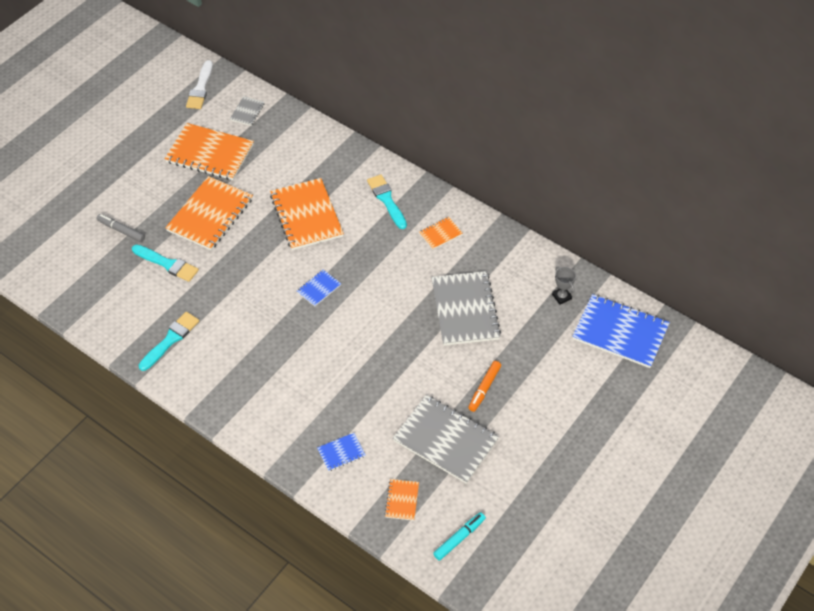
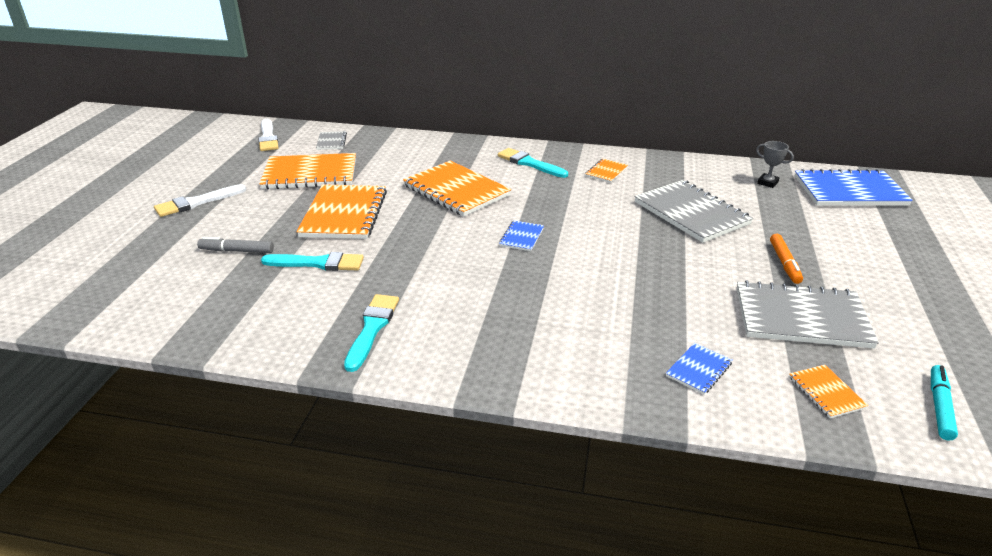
camera: 25 degrees left, 20 degrees down
none -> white brush [154,184,246,217]

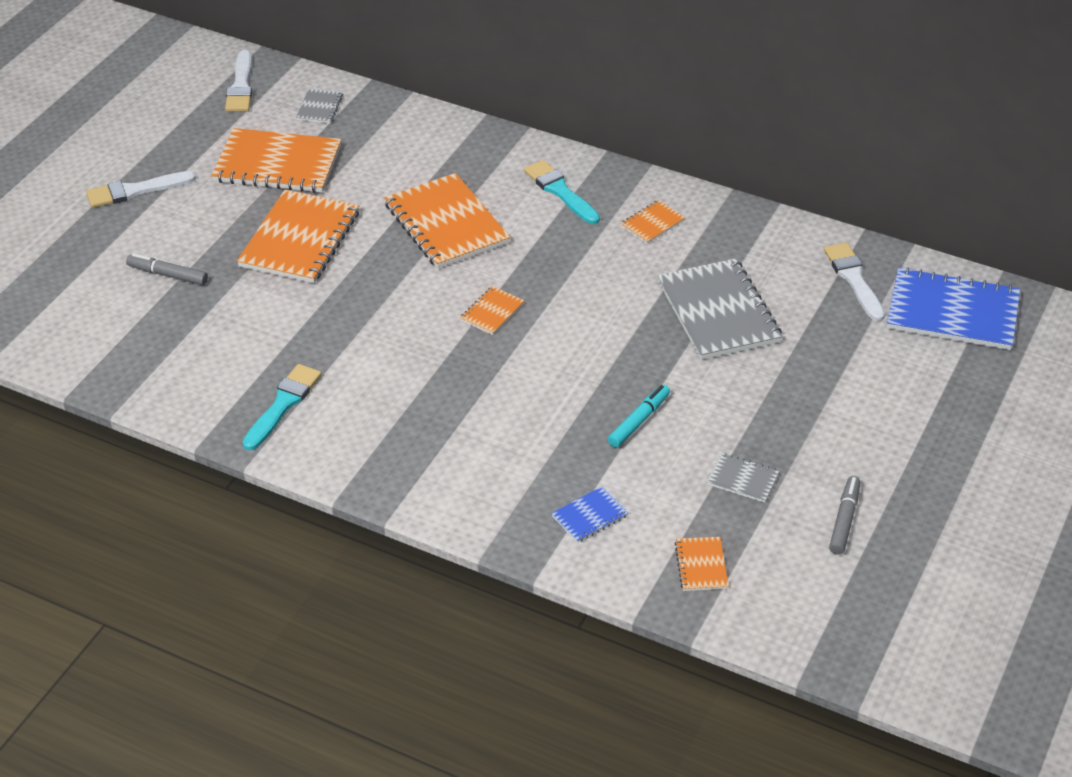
camera: 15 degrees right, 10 degrees up
turquoise brush [261,252,364,271] -> none
blue notebook [499,220,544,251] -> orange notebook [460,286,525,335]
grey notebook [737,280,879,349] -> grey notebook [706,453,779,503], size x0.46
grey trophy [756,141,794,188] -> white brush [824,242,885,321]
orange marker [770,234,803,284] -> none
turquoise marker [931,365,958,441] -> turquoise marker moved to [608,385,670,448]
none -> grey marker [829,476,860,555]

